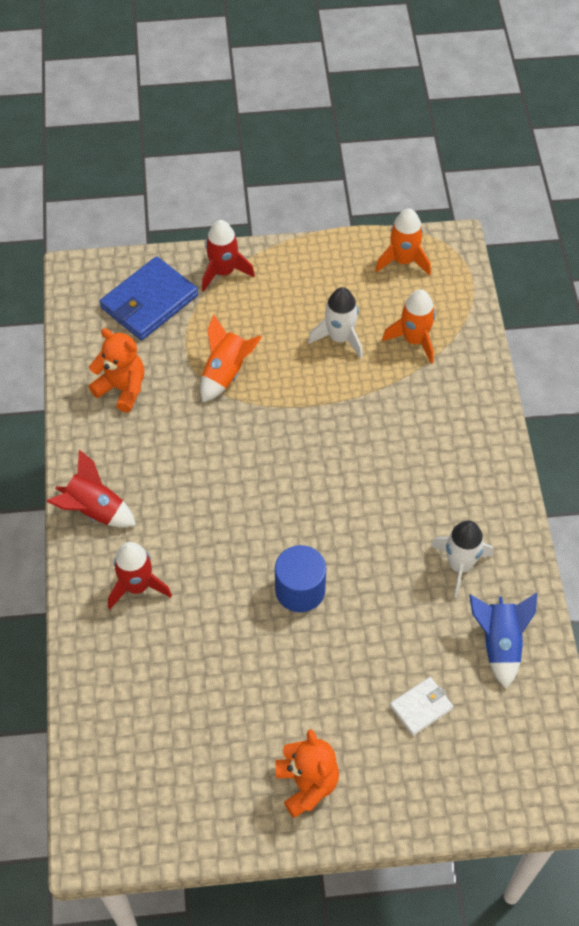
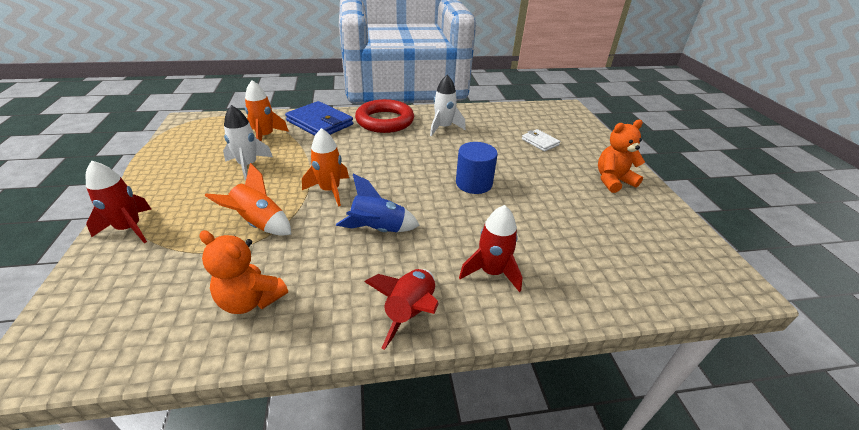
camera: 95 degrees left, 20 degrees down
orange teddy bear [88,328,144,413] -> orange teddy bear turned 90 degrees counterclockwise [200,230,288,314]
blue wallet [100,256,198,340] -> blue wallet moved to [285,101,353,136]
orange rocket [375,209,431,276] -> orange rocket moved to [302,128,349,207]
blue rocket [469,593,537,688] -> blue rocket moved to [336,174,420,232]
none -> red ring [355,99,414,133]

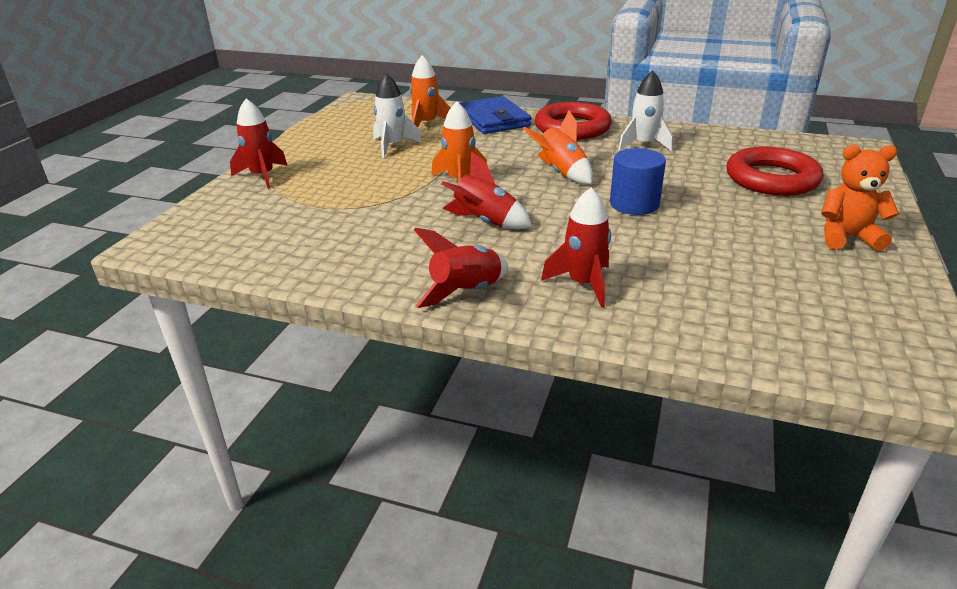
camera: 30 degrees right, 5 degrees down
orange teddy bear [200,230,288,314] -> none
orange rocket [205,163,291,236] -> orange rocket moved to [523,110,593,184]
blue rocket [336,174,420,232] -> red rocket [441,151,532,229]
white wallet [522,129,560,152] -> red ring [726,146,823,196]

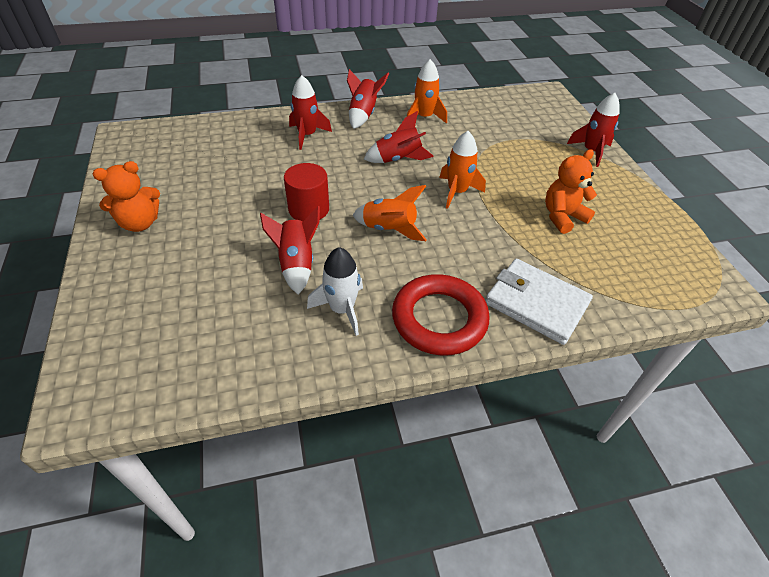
camera: 145 degrees right, 15 degrees up
white rocket [373,73,422,158] -> orange teddy bear [545,149,597,234]
orange rocket [410,55,450,127] -> orange rocket moved to [407,59,447,124]
blue wallet [460,96,531,134] -> white wallet [485,259,593,345]
blue cylinder [610,148,666,215] -> red cylinder [284,163,329,221]
red ring [726,146,823,196] -> none
none -> red rocket [260,206,320,294]

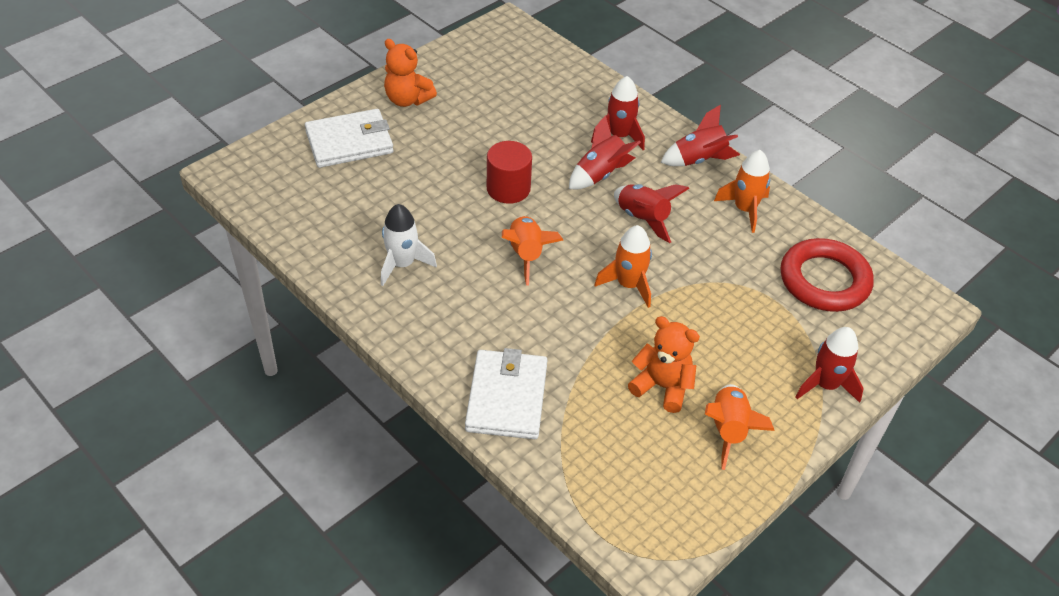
camera: 60 degrees right, 0 degrees up
red rocket [260,206,320,294] -> red rocket moved to [569,115,641,189]
red ring [392,274,489,355] -> red ring moved to [781,238,874,312]
none -> white wallet [305,109,394,168]
none -> orange rocket [705,384,774,470]

